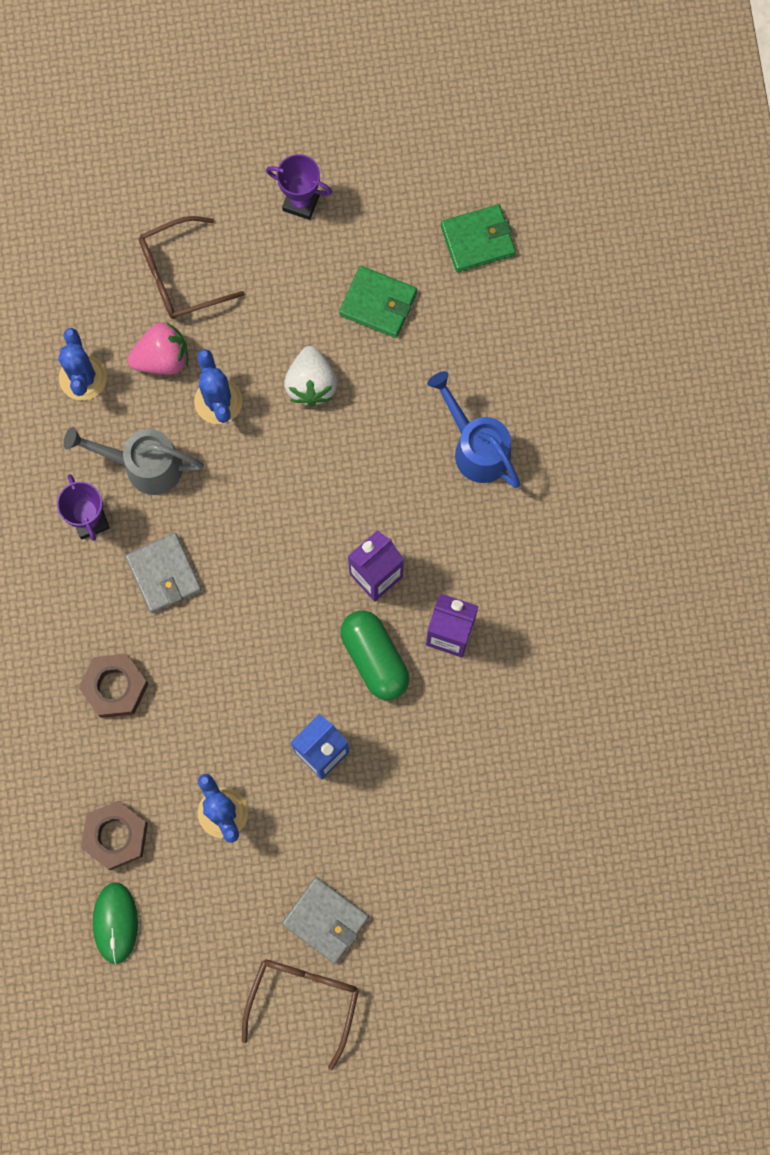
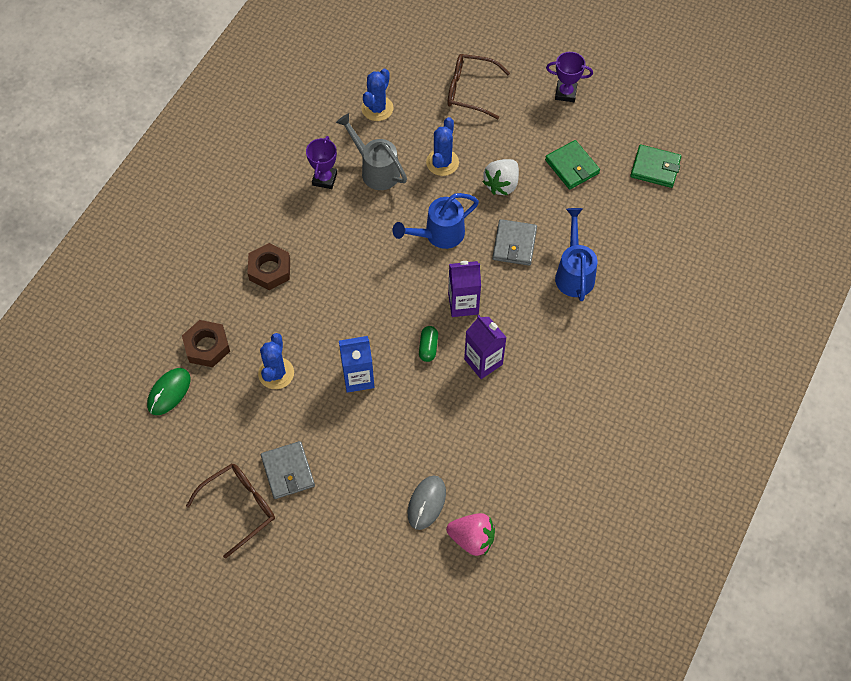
camera: 35 degrees right, 15 degrees down
grey wallet [125,533,202,613] -> grey wallet moved to [492,219,537,266]
pink strawberry [127,322,188,375] -> pink strawberry moved to [446,513,495,556]
purple trophy [266,154,332,220] -> purple trophy turned 45 degrees counterclockwise [546,52,593,102]
green capsule [340,610,409,700] -> green capsule [419,326,438,362], size x0.56
none -> blue watering can [392,193,479,249]
none -> grey mouse [408,475,446,530]

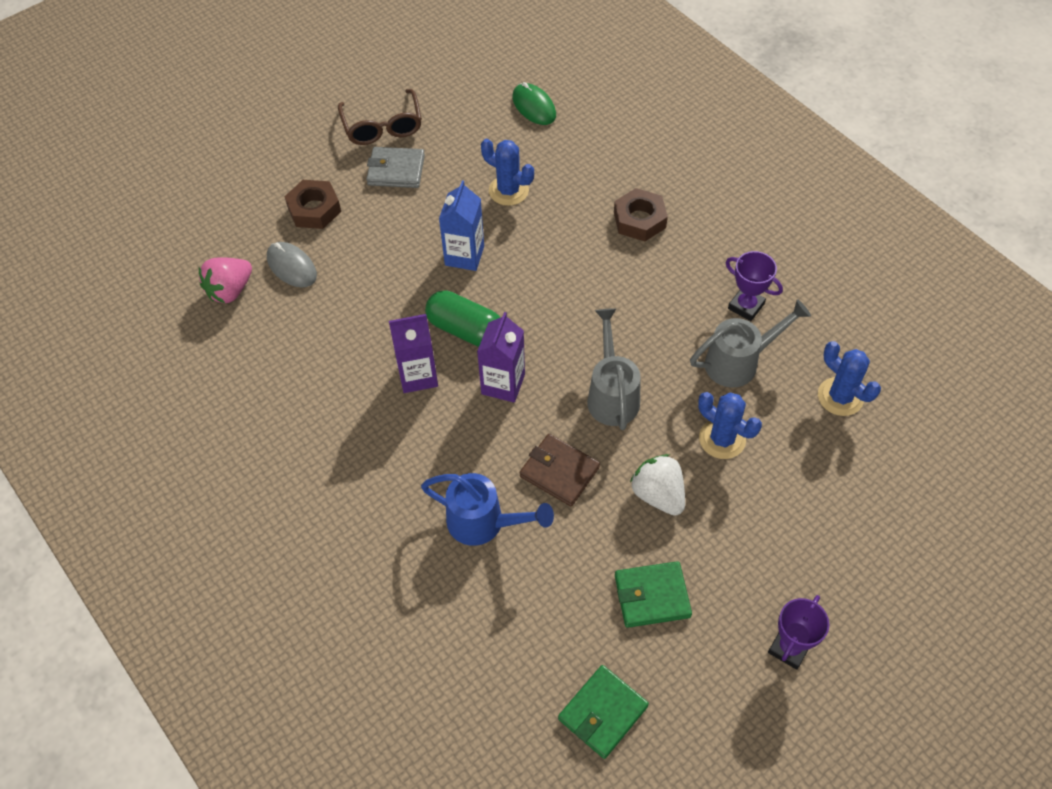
camera: 115 degrees right, 5 degrees down
brown nut [182,320,230,367] -> brown nut moved to [284,180,341,229]
blue watering can [392,193,479,249] -> grey watering can [587,308,641,430]
green capsule [419,326,438,362] -> green capsule [425,290,501,347], size x1.80
brown glasses [448,54,510,119] -> none
grey wallet [492,219,537,266] -> brown wallet [520,434,600,506]

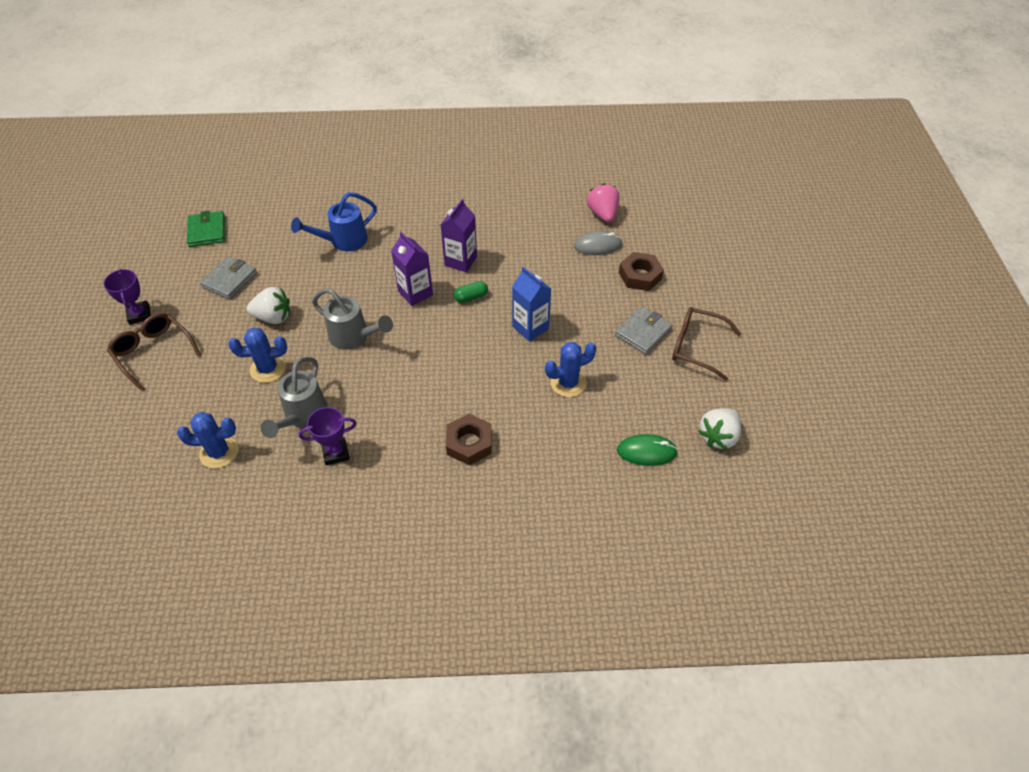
camera: 125 degrees right, 5 degrees down
green capsule [425,290,501,347] -> green capsule [454,281,488,303], size x0.56
brown wallet [520,434,600,506] -> none
green wallet [615,561,692,628] -> grey wallet [200,257,257,300]
none -> brown glasses [107,313,201,391]
none -> white strawberry [698,408,741,449]

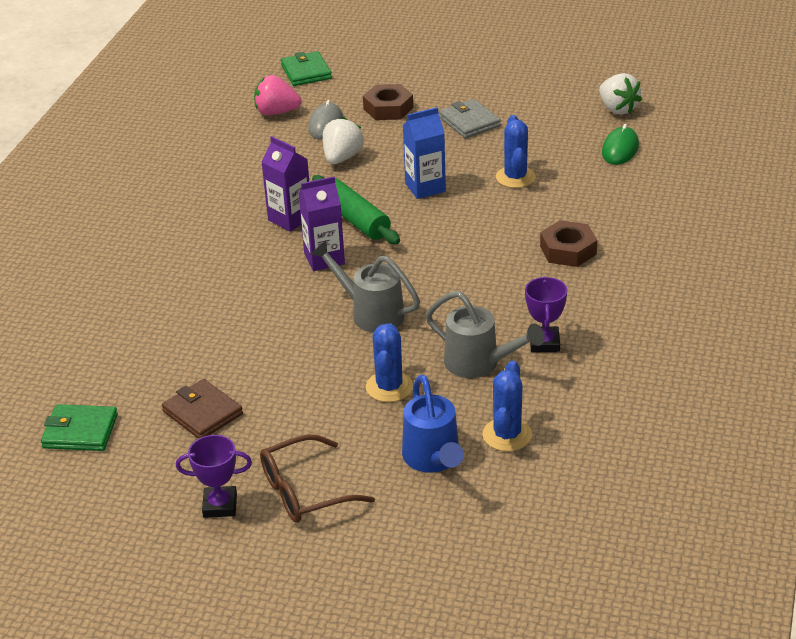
camera: 70 degrees left, 15 degrees down
grey wallet [200,257,257,300] -> brown wallet [162,379,243,439]
white strawberry [246,287,290,324] -> white strawberry moved to [323,117,364,164]
blue watering can [291,192,377,251] -> blue watering can moved to [402,374,464,473]
grey watering can [312,288,393,350] -> grey watering can turned 105 degrees counterclockwise [311,240,420,332]
green capsule [454,281,488,303] -> green rolling pin [312,175,400,244]
brown glasses [672,307,741,381] -> none
none -> green wallet [281,51,332,86]

